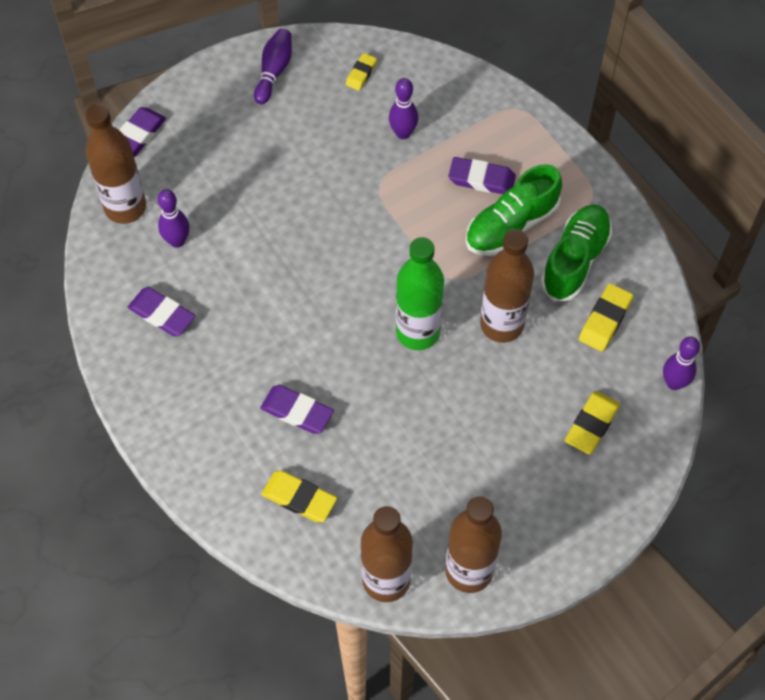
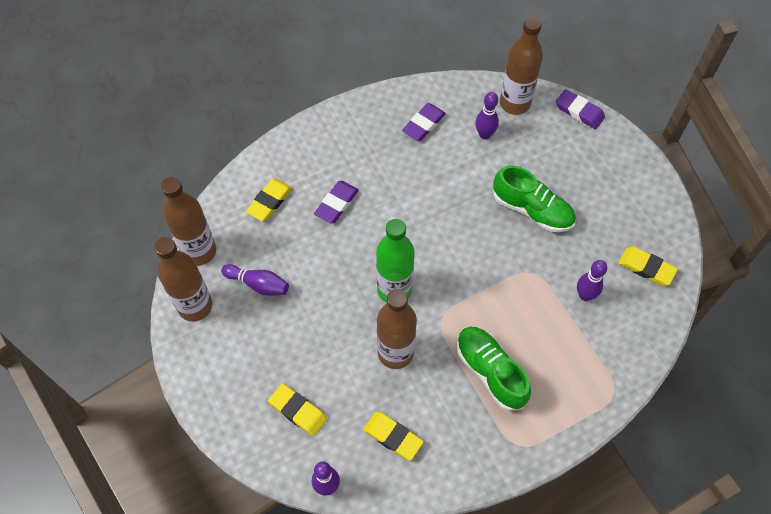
camera: 95 degrees right, 0 degrees up
purple bowling pin [254,28,292,104] -> purple bowling pin moved to [221,264,289,296]
yellow eraser [346,53,377,91] -> yellow eraser [618,247,678,285], size x1.57
purple eraser [448,157,516,194] -> none
green shoe [540,204,612,301] -> green shoe moved to [493,165,576,232]

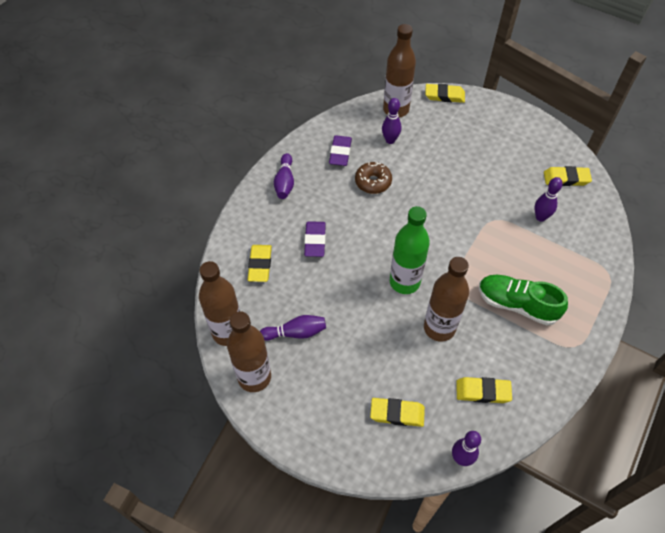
camera: 30 degrees left, 5 degrees down
green shoe [493,165,576,232] -> none
purple eraser [556,89,605,129] -> yellow eraser [425,84,465,103]
none -> purple bowling pin [274,153,294,199]
none -> brown donut [355,162,392,194]

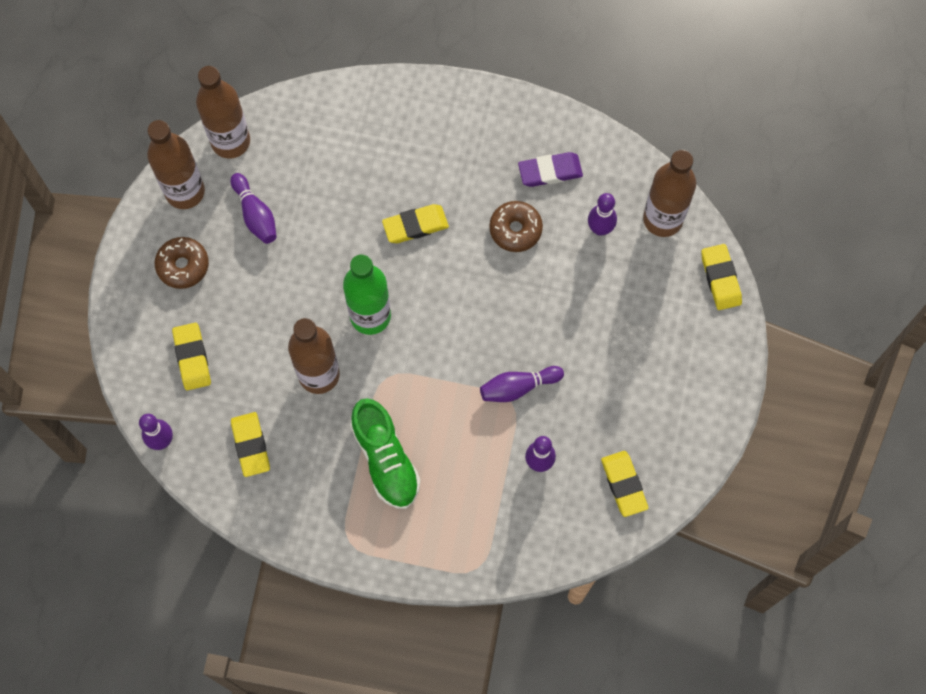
camera: 70 degrees right, 15 degrees up
yellow eraser [247,245,272,282] -> yellow eraser moved to [382,204,449,243]
purple bowling pin [274,153,294,199] -> purple bowling pin moved to [480,366,564,402]
purple eraser [304,221,326,257] -> none
green shoe [479,275,568,325] -> green shoe turned 150 degrees clockwise [350,398,421,509]
none -> brown donut [155,237,209,289]

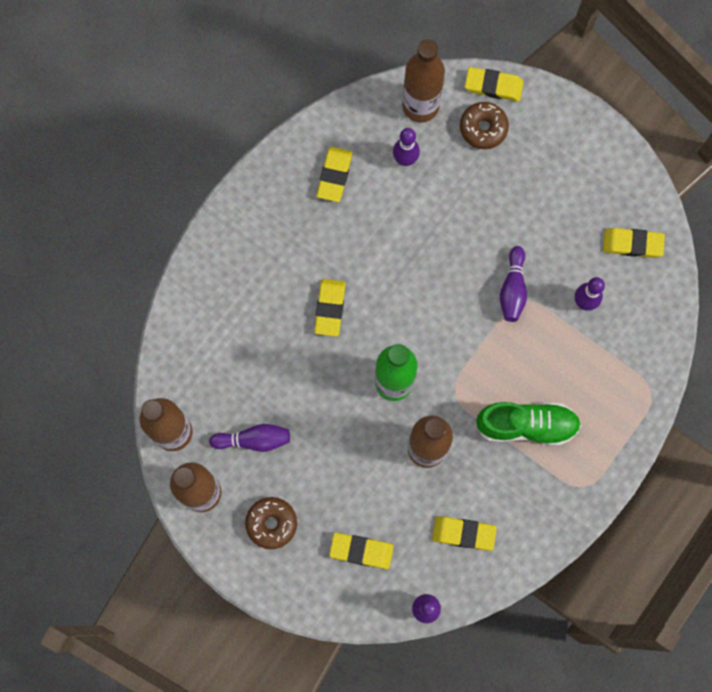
camera: 65 degrees left, 5 degrees up
brown donut [489,201,543,252] -> brown donut moved to [460,102,509,149]
purple eraser [518,152,583,187] -> yellow eraser [317,147,352,202]

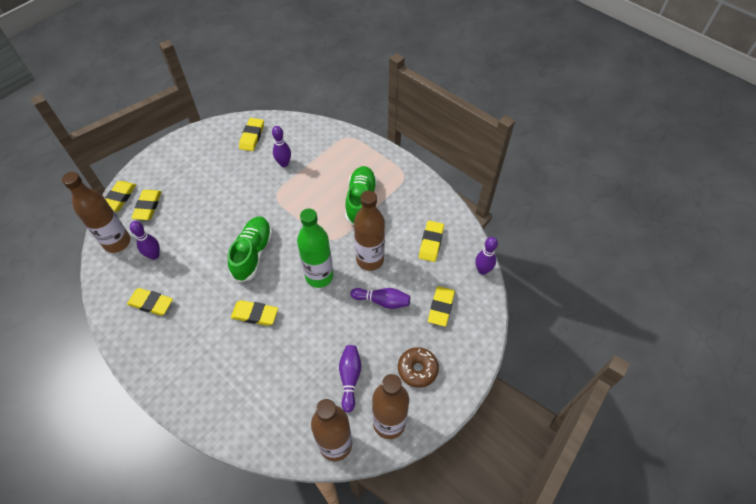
camera: 85 degrees left, 20 degrees down
brown donut [460,102,509,149] -> yellow eraser [132,190,162,220]
purple bowling pin [500,246,527,322] -> purple bowling pin moved to [350,288,410,309]
none -> green shoe [228,216,272,283]

